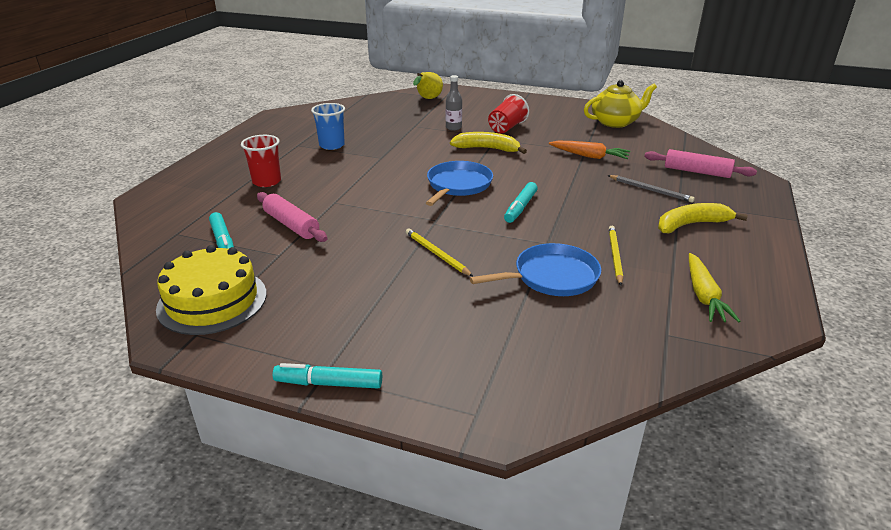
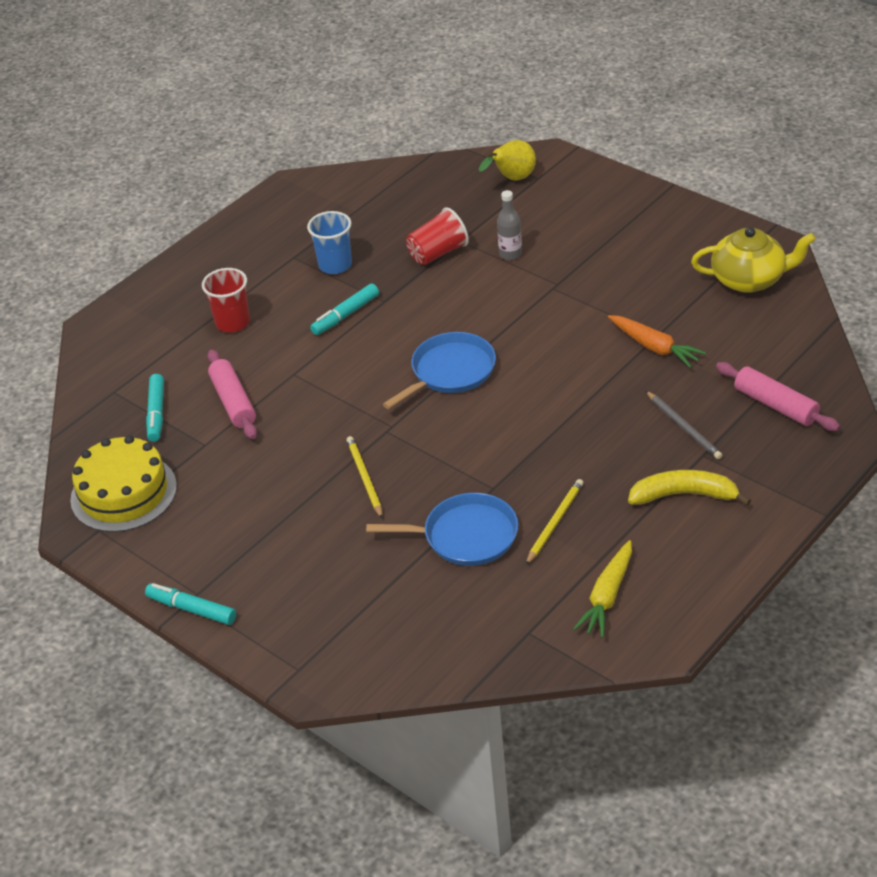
camera: 25 degrees right, 10 degrees up
yellow banana [450,132,527,154] -> none
red cup [488,94,529,133] -> red cup moved to [406,207,469,265]
turquoise marker [504,182,538,223] -> turquoise marker moved to [310,283,379,335]

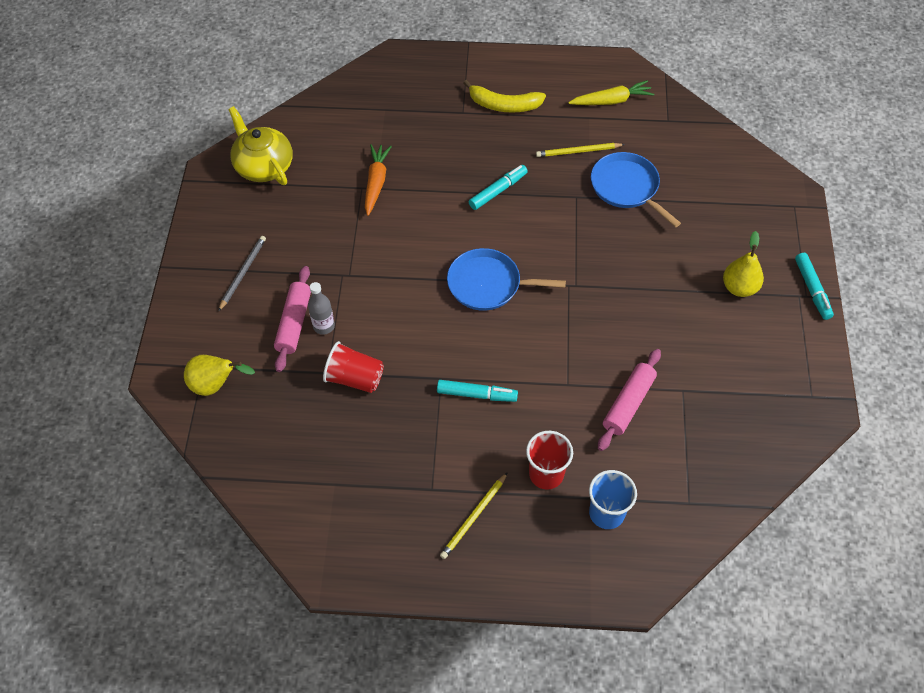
camera: 130 degrees left, 15 degrees up
yellow cake [70,435,177,532] -> none
turquoise marker [146,374,164,442] -> turquoise marker moved to [469,165,528,210]
blue cup [307,211,352,274] -> blue cup moved to [589,470,637,529]
yellow pencil [346,436,383,518] -> yellow pencil moved to [440,472,508,559]
yellow banana [628,470,751,506] -> yellow banana turned 45 degrees counterclockwise [463,80,546,113]
grey pencil [646,391,722,459] -> grey pencil moved to [218,236,266,312]
pink rolling pin [716,362,840,431] -> pink rolling pin moved to [274,266,311,372]
none -> yellow pear [723,231,764,297]

